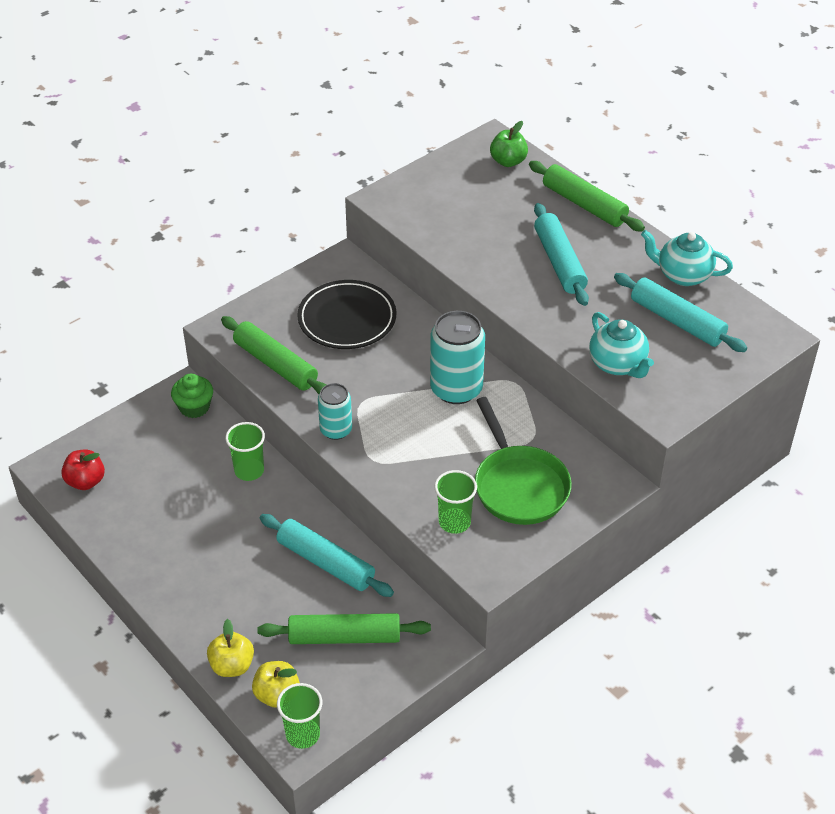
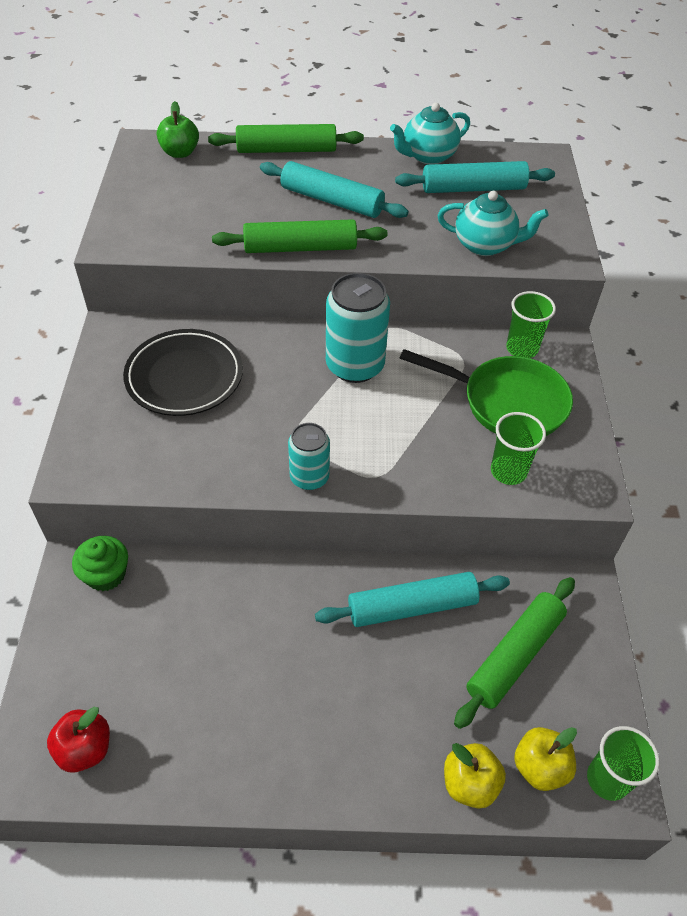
camera: 50 degrees left, 5 degrees up
green rolling pin [221,316,326,394] -> green rolling pin moved to [212,219,388,253]
green cup [225,422,265,481] -> green cup moved to [506,291,556,358]

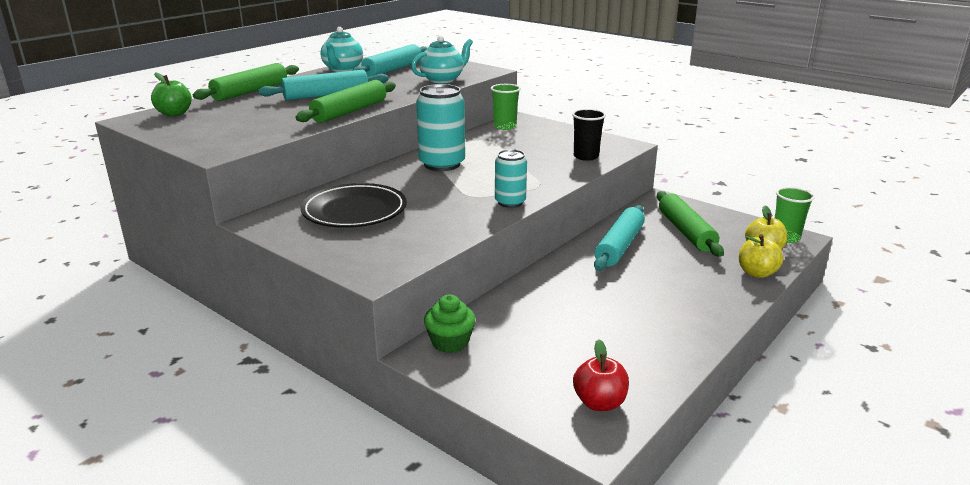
camera: 50 degrees left, 25 degrees down
green pan [400,349,573,436] -> none
green cup [491,412,546,485] -> black cup [572,109,606,161]

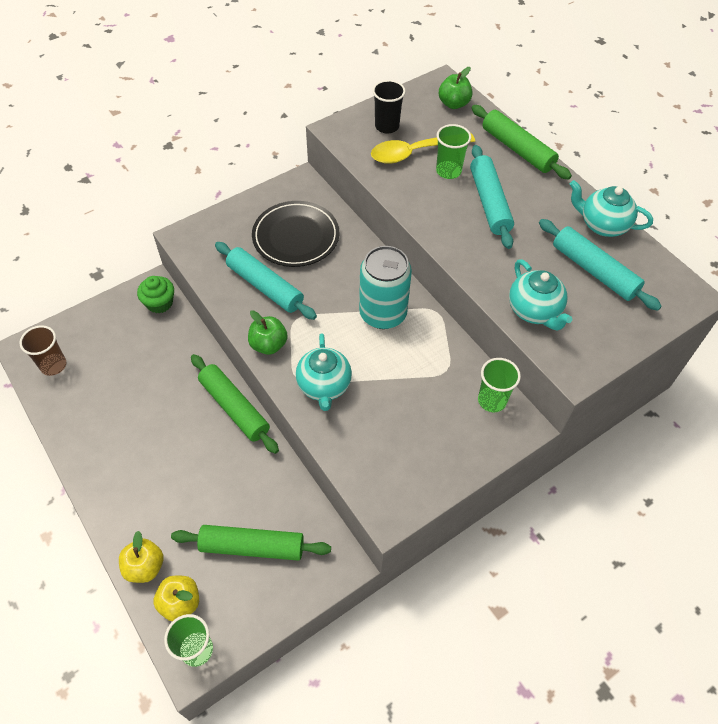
camera: 105 degrees right, 30 degrees up
green rolling pin [296,80,396,123] -> green rolling pin moved to [191,354,279,454]
turquoise can [495,149,527,208] -> green apple [248,310,288,355]
black cup [572,109,606,161] -> black cup moved to [372,80,406,133]
red apple [573,339,629,411] -> brown cup [19,325,66,376]
turquoise rolling pin [594,205,645,271] -> turquoise rolling pin moved to [215,242,317,320]
none -> turquoise teapot [296,333,352,411]
none -> yellow spoon [371,133,475,164]
none -> green cup [436,124,471,179]

